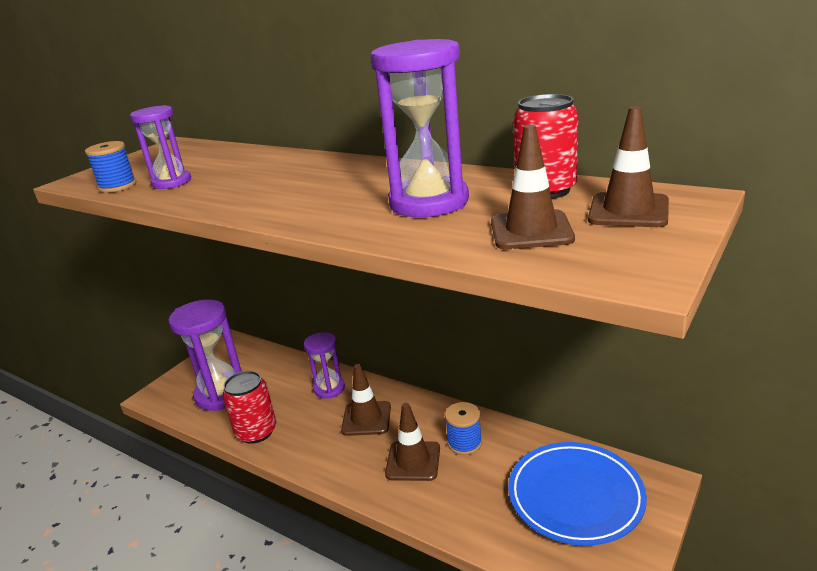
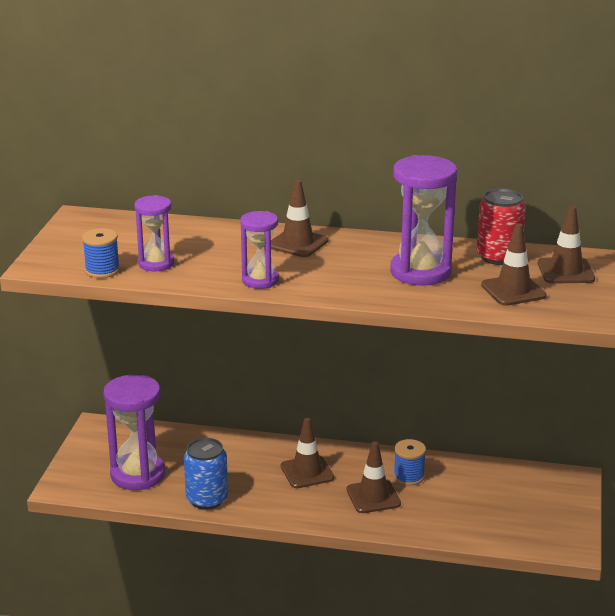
camera: 25 degrees left, 0 degrees up
red can [223,371,276,444] -> blue can [184,438,228,509]
purple hourglass [304,332,345,399] -> purple hourglass moved to [240,211,279,289]
blue plate [508,442,647,546] -> none
none -> brown traffic cone [271,180,328,257]

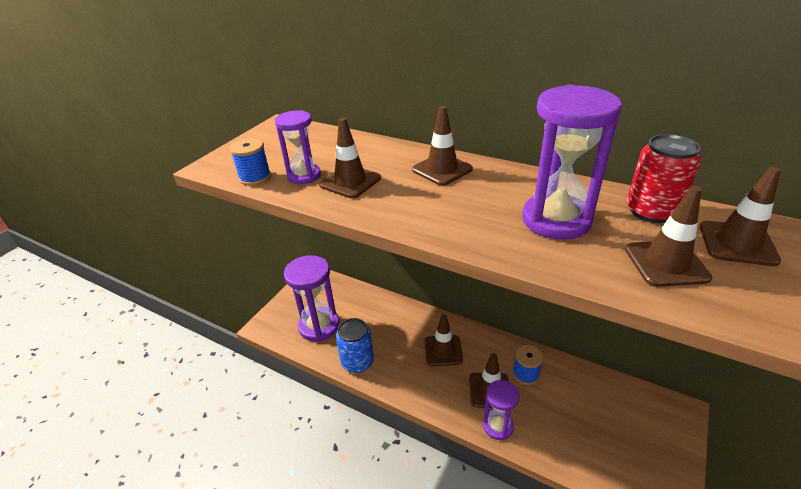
camera: 20 degrees right, 10 degrees up
purple hourglass [240,211,279,289] -> purple hourglass moved to [483,380,520,440]
none -> brown traffic cone [319,118,381,198]

